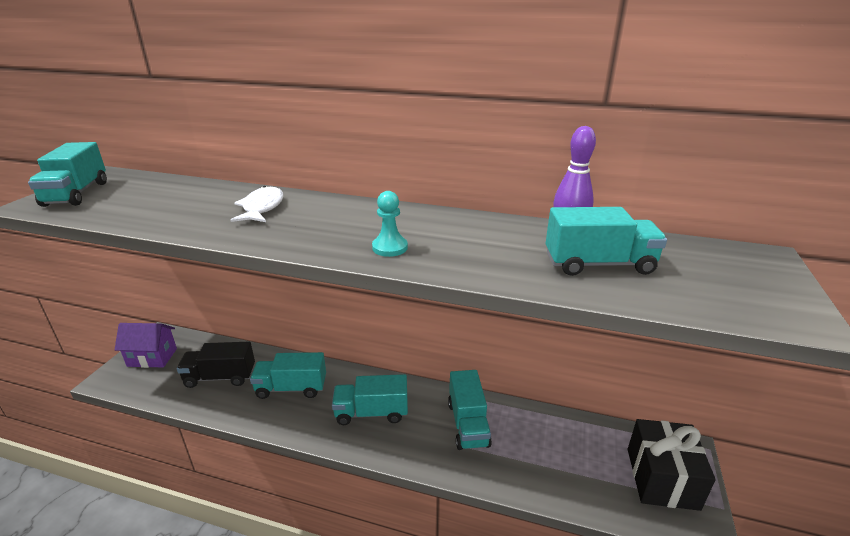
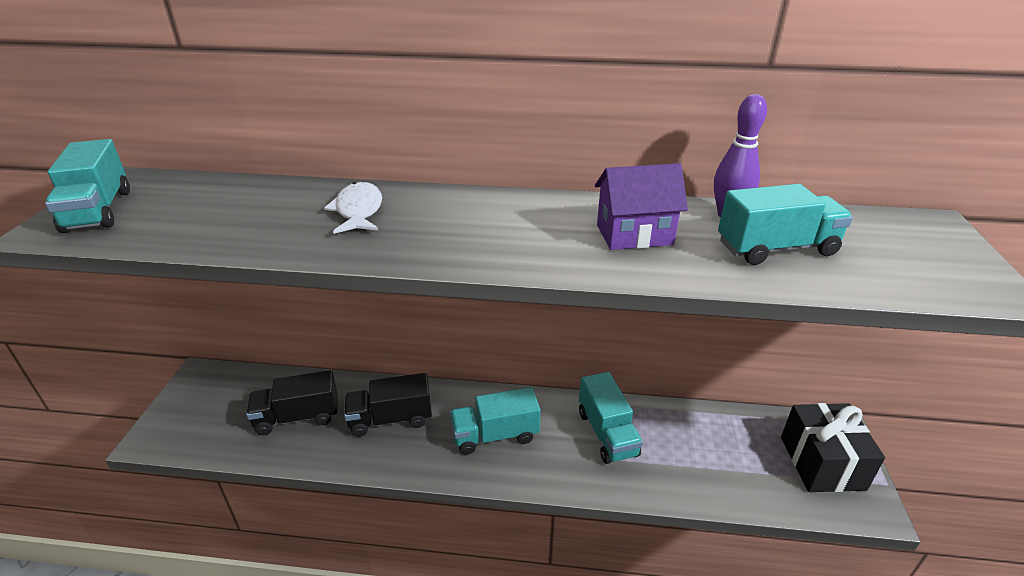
camera: 10 degrees left, 5 degrees up
purple house [115,323,177,368] -> purple house moved to [595,163,688,250]
turquoise truck [250,352,326,399] -> black truck [344,373,432,437]
turquoise pawn [372,191,408,257] -> none

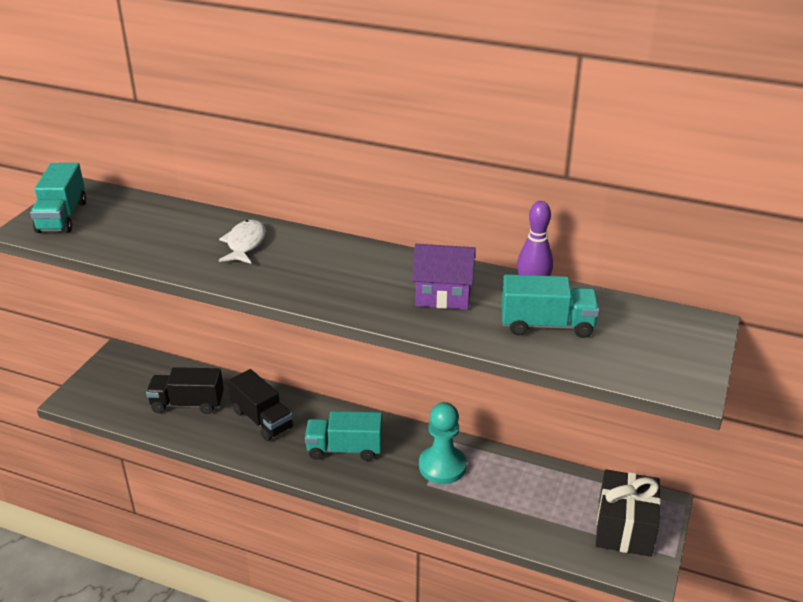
camera: 15 degrees right, 0 degrees up
black truck [344,373,432,437] -> black truck turned 135 degrees counterclockwise [228,369,294,441]
turquoise truck [579,372,643,464] -> turquoise pawn [419,402,467,484]

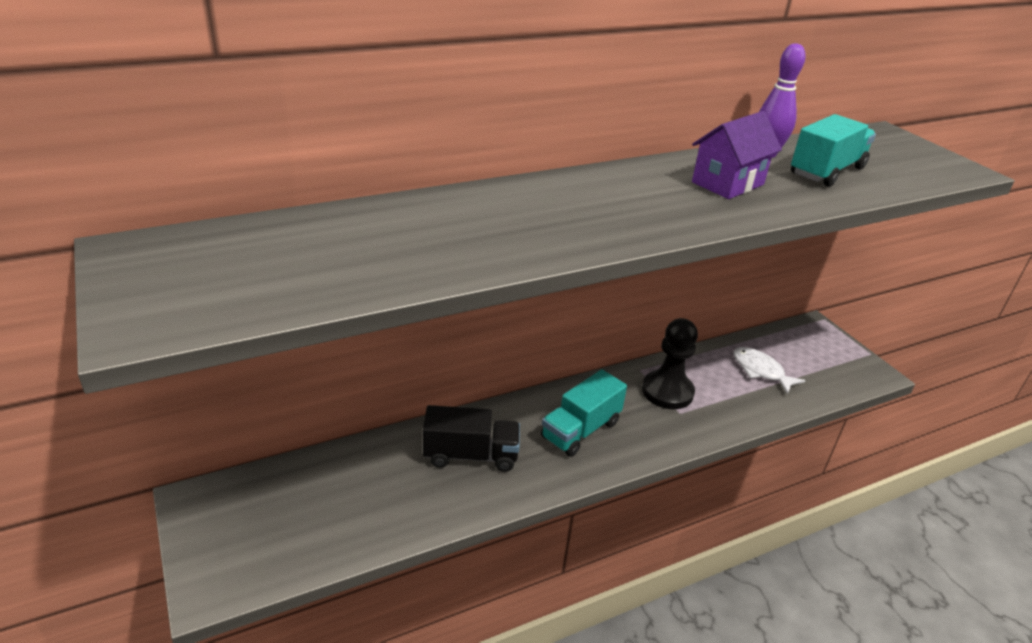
camera: 50 degrees left, 0 degrees up
turquoise truck [30,163,86,233] -> none
black truck [146,367,224,414] -> none
white fish [219,220,266,264] -> white fish moved to [733,347,805,395]
turquoise pawn [419,402,467,484] -> black pawn [642,318,698,409]
black gift [596,469,660,557] -> none

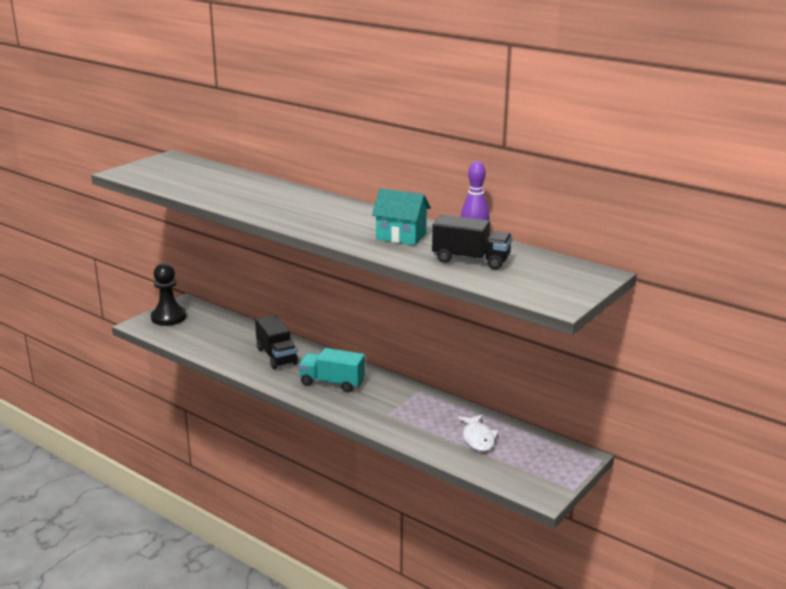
camera: 65 degrees right, 10 degrees down
black pawn [642,318,698,409] -> black pawn moved to [151,263,186,326]
purple house [692,111,782,199] -> turquoise house [372,188,431,245]
white fish [733,347,805,395] -> white fish turned 150 degrees clockwise [457,414,499,451]
turquoise truck [791,114,876,186] -> black truck [432,215,513,269]

